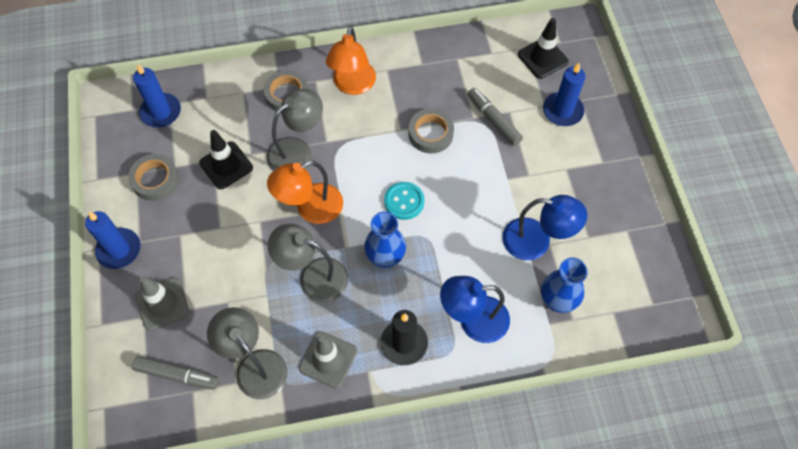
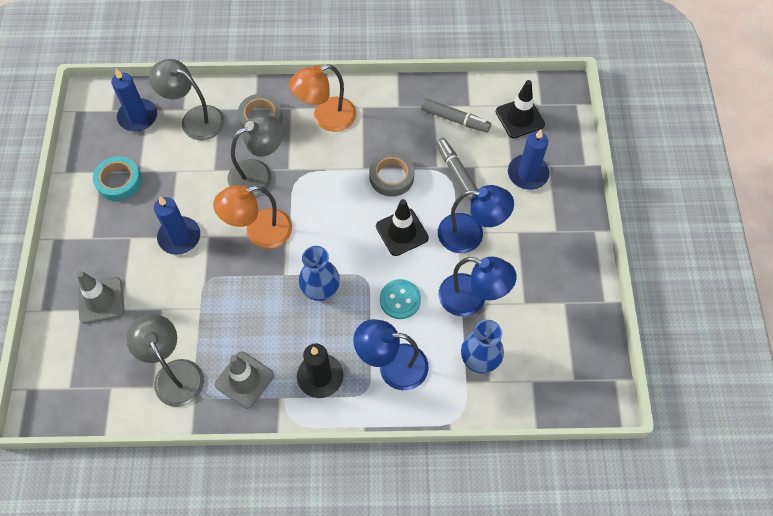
camera: 10 degrees right, 0 degrees up
blue candle [85,211,141,269] -> blue candle moved to [154,197,200,255]
grey tape [128,154,179,201] -> turquoise tape [93,156,142,201]
grey marker [132,356,219,390] -> grey marker moved to [421,98,491,133]
black traffic cone [199,130,253,189] -> black traffic cone moved to [376,199,429,256]
grey lamp [268,224,349,302] -> grey lamp moved to [149,59,225,140]
orange lamp [326,26,376,95] -> orange lamp turned 45 degrees clockwise [289,64,356,132]
turquoise button [384,182,424,220] -> turquoise button moved to [380,279,421,319]
none -> blue lamp [438,185,514,253]

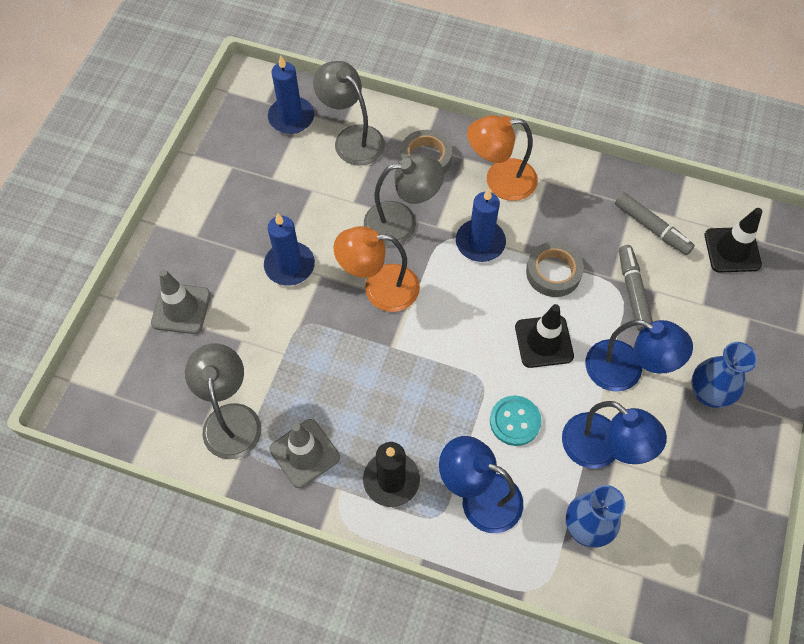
camera: 20 degrees right, 0 degrees up
turquoise tape [93,156,142,201] -> none
blue vase [299,246,340,301] -> blue vase moved to [691,342,757,408]
blue candle [508,129,550,190] -> blue candle moved to [456,189,506,262]

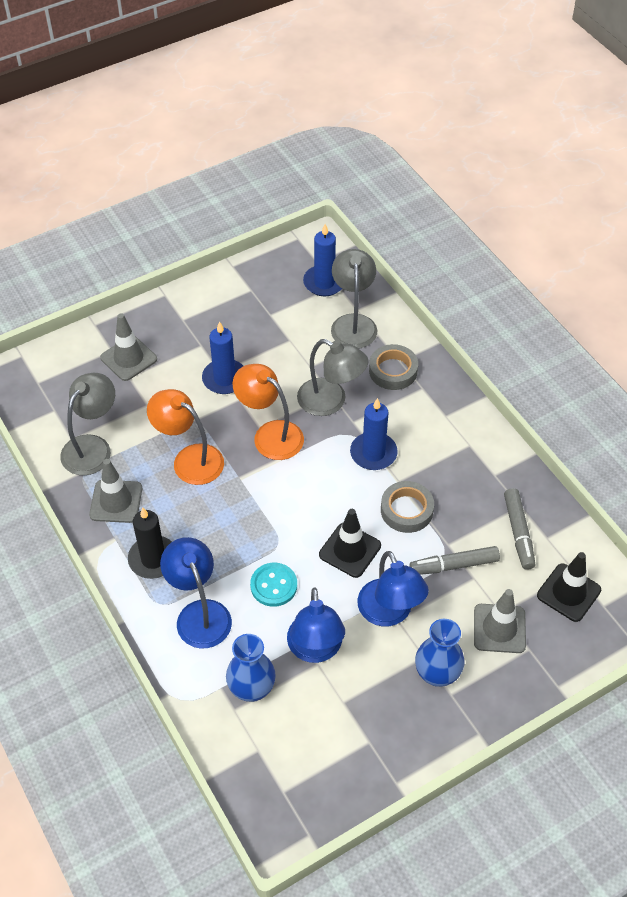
camera: 40 degrees right, 10 degrees down
orange lamp [467,115,538,201] -> orange lamp moved to [147,389,224,485]
grey marker [619,245,653,331] -> grey marker turned 135 degrees counterclockwise [410,546,500,575]
none -> grey traffic cone [474,589,526,653]

